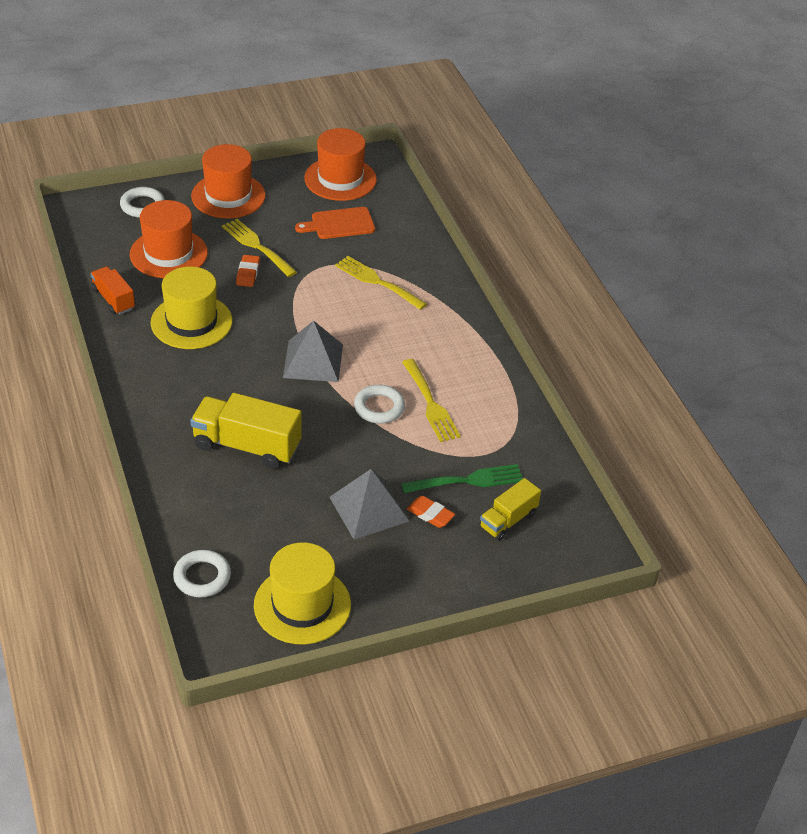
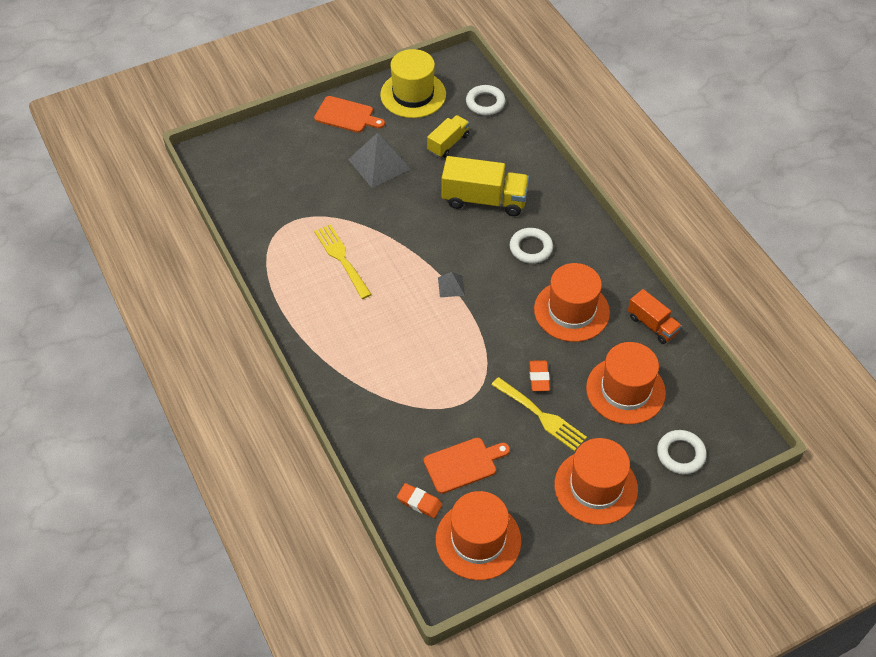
camera: 175 degrees right, 10 degrees up
yellow hat [151,266,232,349] -> orange hat [534,263,610,342]
grey pyramid [283,321,343,382] -> grey pyramid [438,272,465,297], size x0.50
yellow fork [335,256,427,310] -> none
white ring [354,385,405,424] -> white ring moved to [510,228,553,264]
green fork [401,464,523,493] -> none
orange eraser [407,496,455,528] -> orange eraser moved to [397,483,442,518]
yellow truck [480,478,541,541] -> yellow truck moved to [427,115,470,157]
none -> orange cutting board [314,96,385,133]

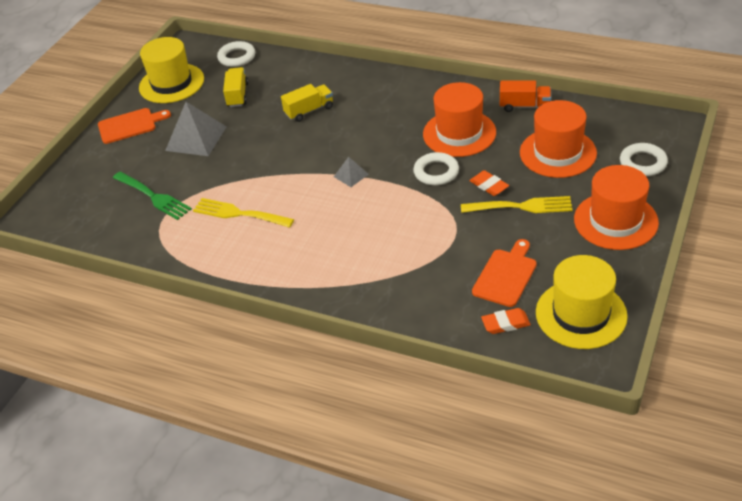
camera: 35 degrees left, 10 degrees down
orange hat [436,491,521,580] -> yellow hat [536,255,628,349]
yellow truck [442,156,529,216] -> yellow truck [281,84,333,122], size x0.59
white ring [510,228,553,264] -> white ring moved to [413,152,459,186]
none -> green fork [113,172,192,220]

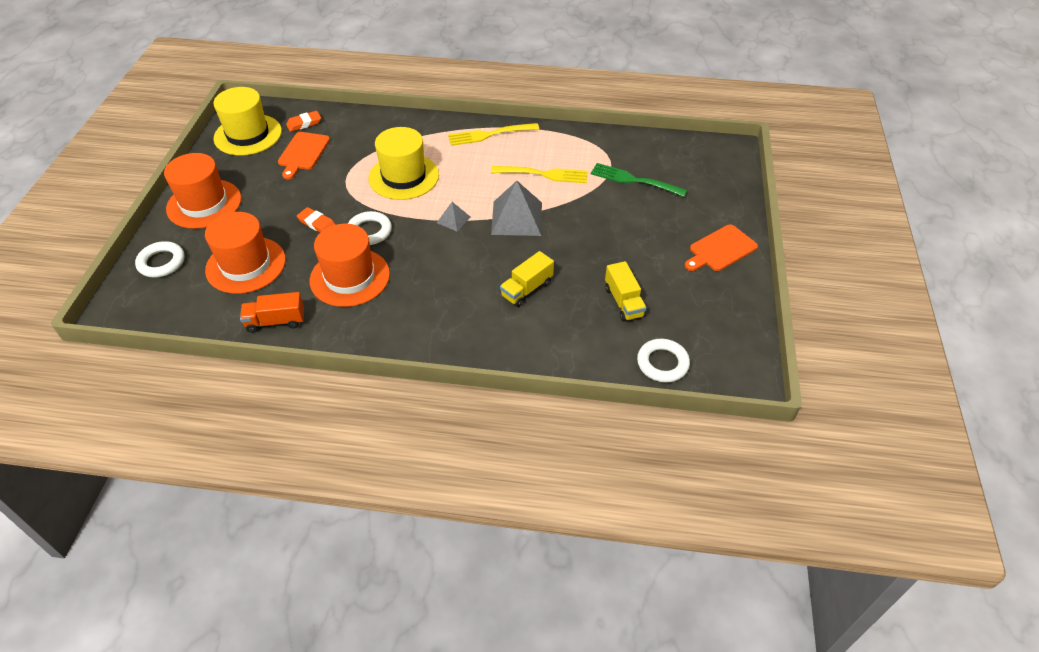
camera: 160 degrees right, 5 degrees up
yellow hat [139,37,204,103] -> yellow hat moved to [369,127,439,200]
grey pyramid [165,102,226,156] -> grey pyramid moved to [491,181,542,236]
yellow fork [461,196,573,213] -> yellow fork moved to [448,123,539,146]

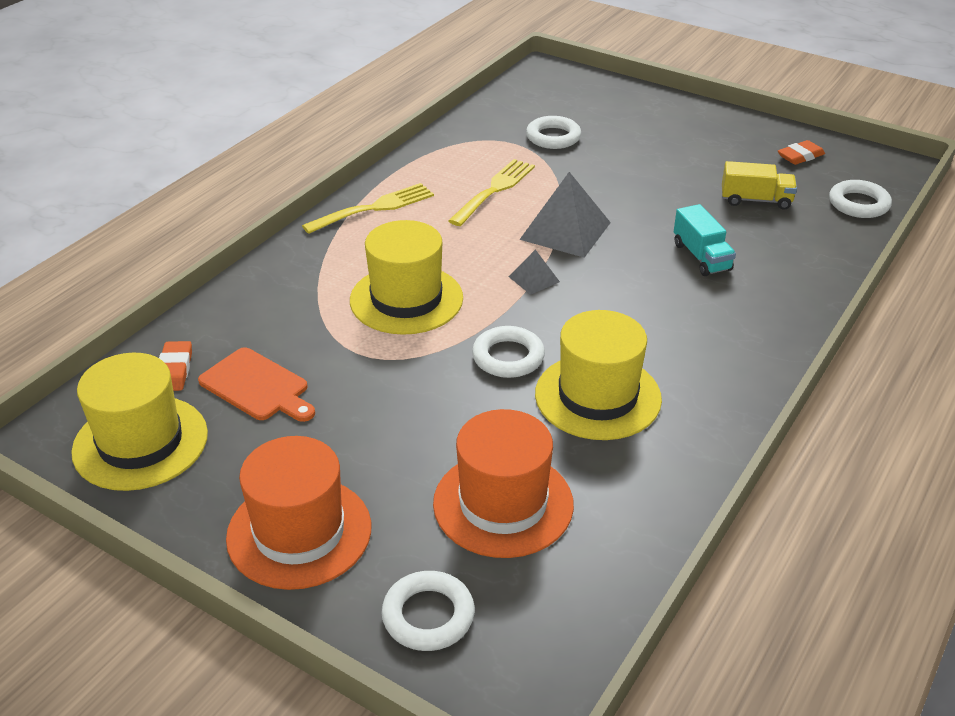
camera: 65 degrees left, 10 degrees down
orange truck [240,292,304,333] -> none
orange eraser [297,207,336,232] -> orange eraser moved to [778,140,825,165]
orange hat [310,224,390,307] -> yellow hat [535,310,662,440]
yellow fork [448,123,539,146] -> yellow fork turned 135 degrees counterclockwise [302,183,434,234]
yellow truck [500,251,554,307] -> turquoise truck [674,204,736,276]
green fork [591,163,687,197] -> white ring [526,116,581,149]
orange cutting board [684,224,758,271] -> none

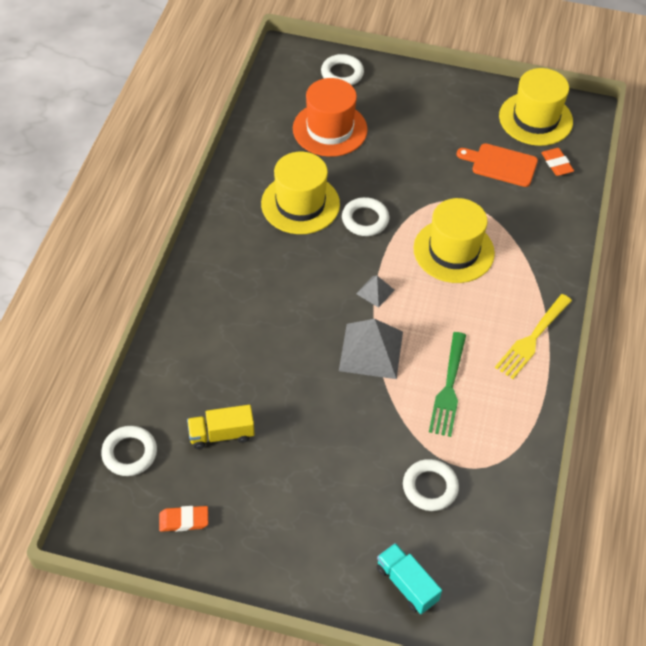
camera: 160 degrees right, 15 degrees up
orange hat [226,436,371,590] -> none
yellow fork [448,159,535,226] -> green fork [429,332,466,437]
turquoise truck [674,204,736,276] -> turquoise truck moved to [377,543,442,614]
orange eraser [778,140,825,165] -> orange eraser turned 45 degrees clockwise [159,506,208,532]

